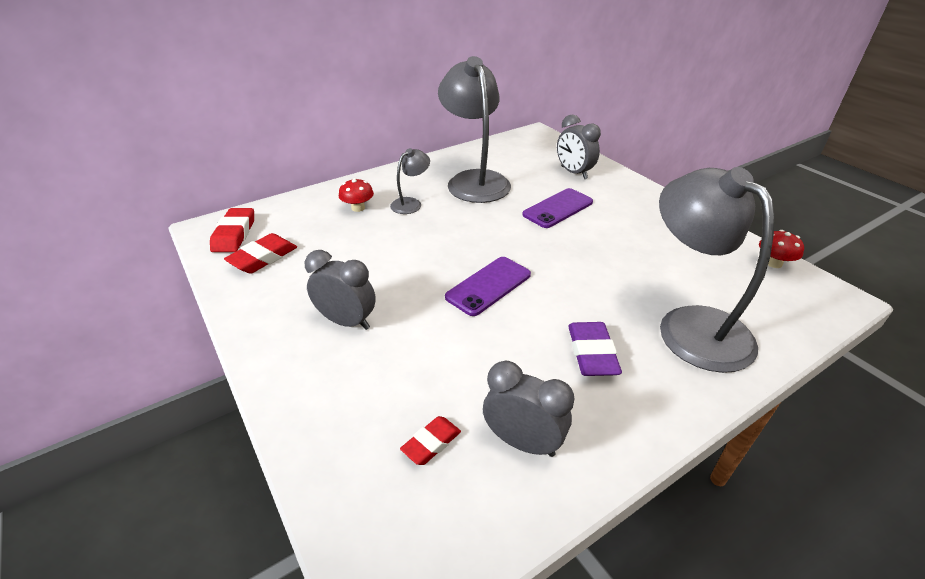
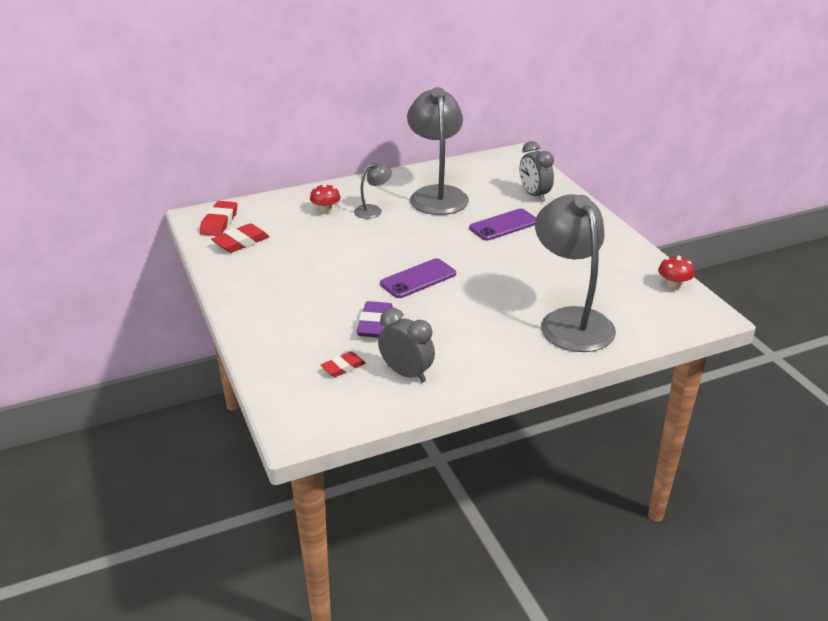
camera: 10 degrees right, 5 degrees down
grey clock [305,250,376,330] -> none
purple eraser [568,322,622,376] -> purple eraser moved to [356,301,393,338]

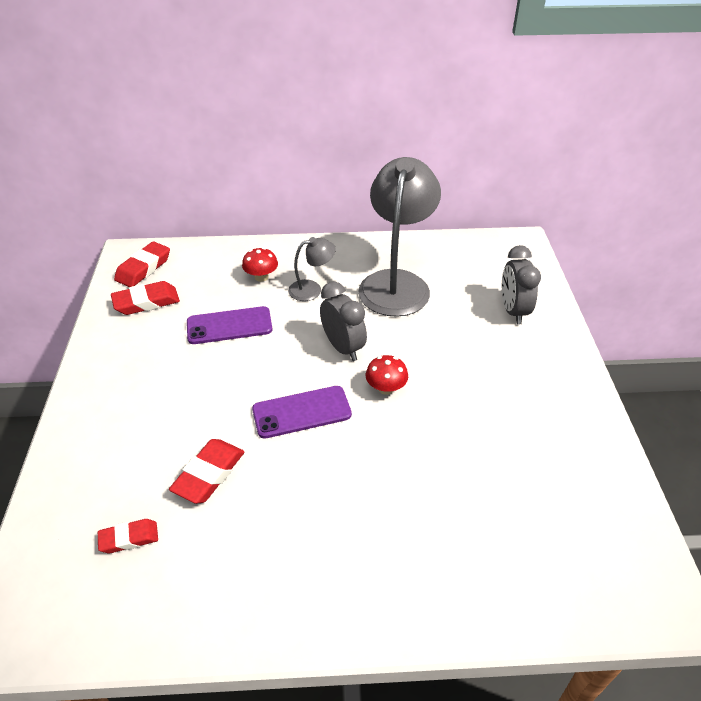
camera: 20 degrees right, 10 degrees up
purple eraser [356,301,393,338] -> red eraser [169,439,244,504]
grey clock [378,308,435,383] -> grey clock moved to [320,281,367,361]
purple phone [469,209,536,241] -> purple phone moved to [187,306,272,344]
grey lamp [535,194,616,352] -> none
red mushroom [658,256,694,289] -> red mushroom moved to [366,355,408,395]

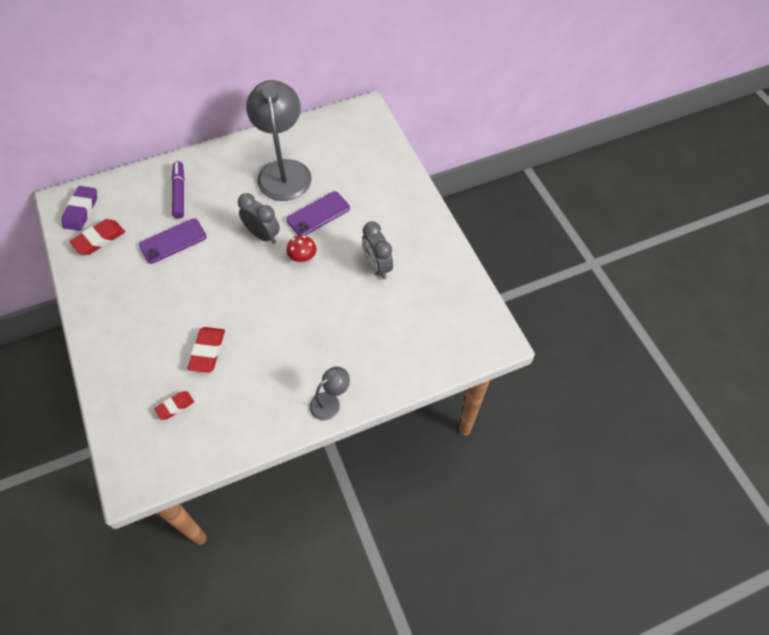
camera: 20 degrees left, 15 degrees up
red eraser [114,241,170,287] -> purple eraser [62,186,97,231]
red mushroom [242,247,278,282] -> purple marker [172,161,185,219]
purple phone [252,386,352,438] -> purple phone moved to [286,191,350,236]
grey lamp [288,237,336,301] -> grey lamp moved to [309,367,350,420]
grey clock [502,245,541,324] -> grey clock moved to [362,221,393,279]

